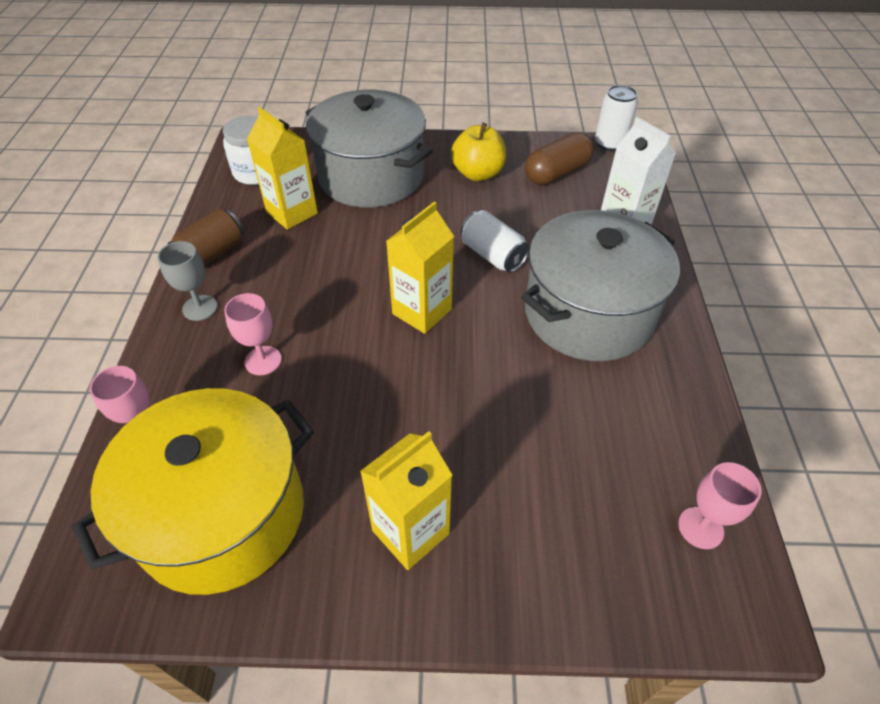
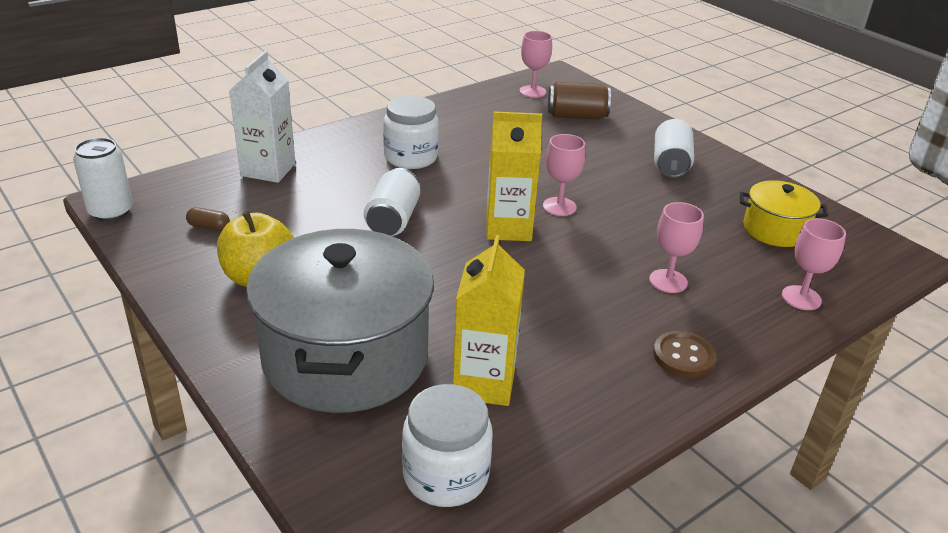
camera: 130 degrees left, 15 degrees down
yellow pot [72,388,314,595] -> yellow pot [740,180,828,247], size x0.49
grey goblet [158,241,217,321] -> brown button [653,331,717,378]
brown can [168,209,244,266] -> brown can moved to [548,82,611,120]
yellow carton [360,431,452,570] -> white can [654,119,694,178]
grey pot [521,210,680,361] -> white jar [383,96,439,169]
brown capsule [525,132,594,185] -> brown capsule [186,207,230,231], size x0.43
none -> pink goblet [543,134,585,216]

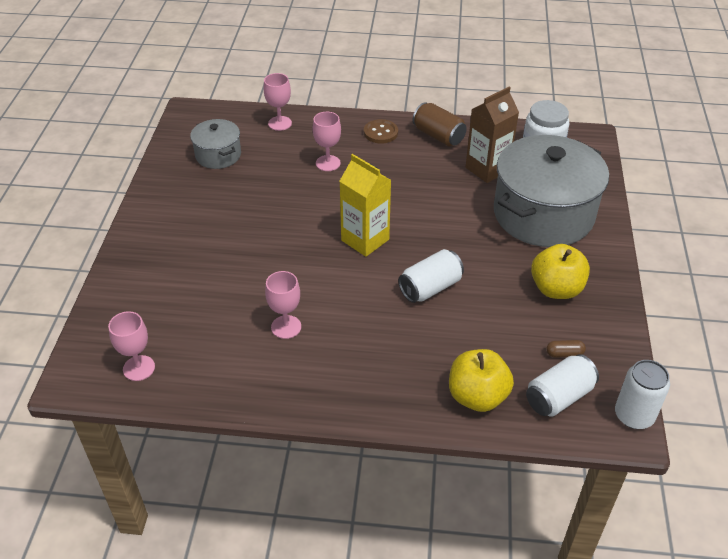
camera: 135 degrees left, 10 degrees up
brown capsule [186,207,230,231] -> brown capsule turned 60 degrees counterclockwise [546,340,586,358]
white carton [229,51,295,183] -> yellow apple [449,349,514,412]
white jar [383,96,439,169] -> none
yellow carton [453,235,525,406] -> brown carton [466,87,519,183]
pink goblet [543,134,585,216] -> pink goblet moved to [265,271,301,339]
brown can [548,82,611,120] -> brown can moved to [413,102,467,146]
white can [654,119,694,178] -> white can moved to [526,354,599,417]
yellow pot [740,180,828,247] -> grey pot [190,119,241,169]

